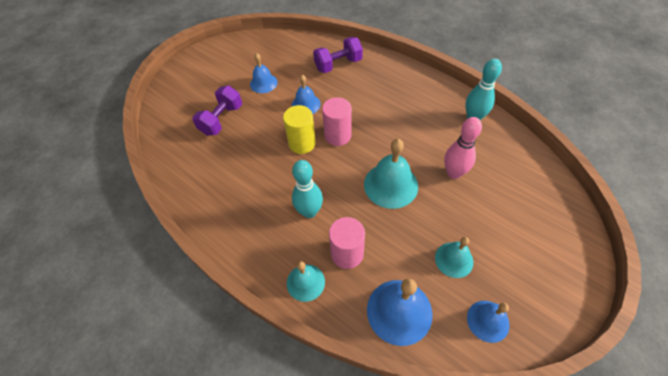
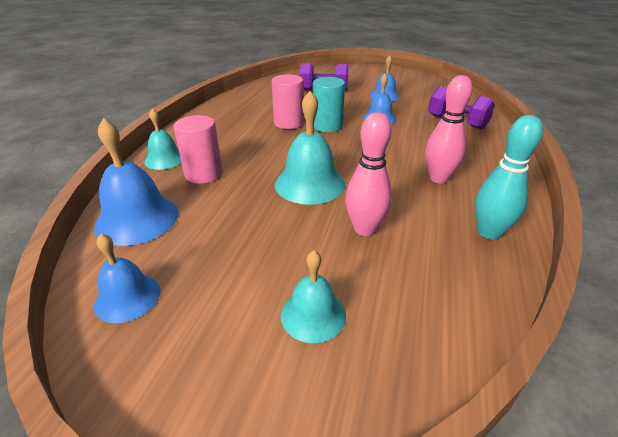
camera: 65 degrees right, 20 degrees down
yellow cylinder [283,105,316,154] -> turquoise cylinder [313,77,345,132]
turquoise bowling pin [292,160,323,218] -> none
pink cylinder [322,97,352,146] -> pink cylinder moved to [272,74,304,129]
turquoise bell [435,237,473,278] -> turquoise bell moved to [281,250,346,343]
none -> pink bowling pin [425,75,473,184]

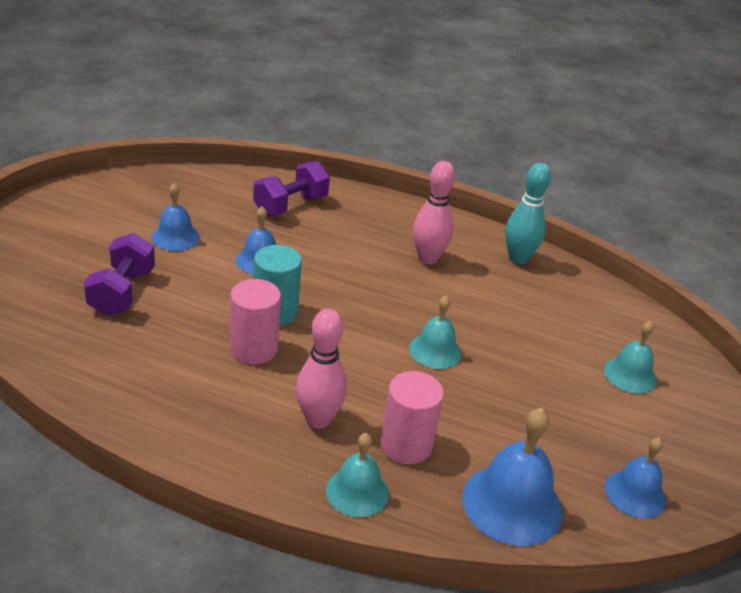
camera: 90 degrees left, 0 degrees up
turquoise bell [275,91,345,205] -> turquoise bell [409,296,462,369], size x0.62
pink bowling pin [345,112,392,236] -> pink bowling pin moved to [296,309,347,429]

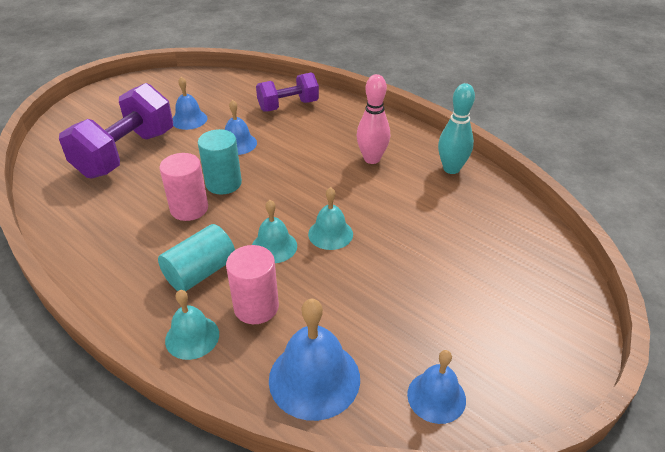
camera: 25 degrees right, 5 degrees up
purple dumbbell [84,233,155,316] -> purple dumbbell [59,83,173,179], size x1.61
pink bowling pin [296,309,347,429] -> turquoise cylinder [158,224,235,292]
turquoise bell [604,321,657,394] -> turquoise bell moved to [252,200,297,263]

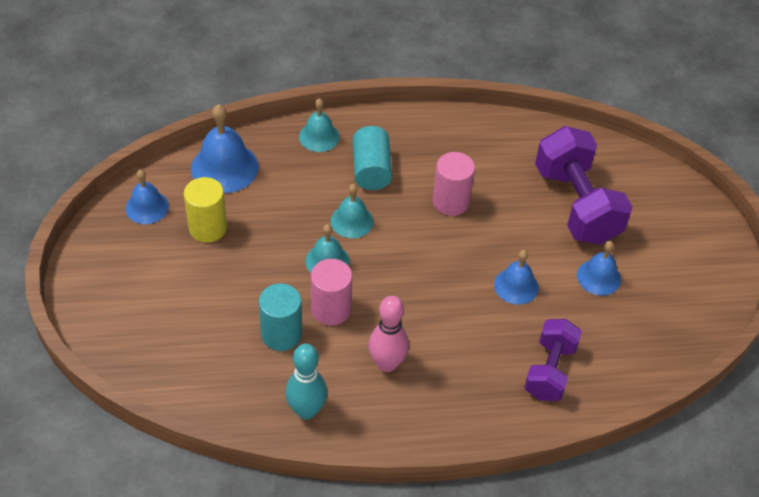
camera: 130 degrees right, 10 degrees up
turquoise cylinder [198,129,242,194] -> turquoise cylinder moved to [259,283,302,351]
pink cylinder [226,245,279,324] -> pink cylinder moved to [311,259,352,326]
none -> yellow cylinder [184,177,227,243]

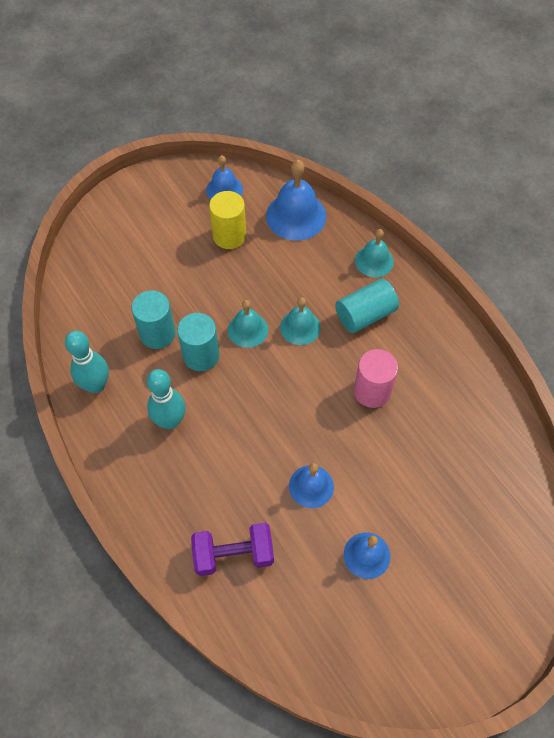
camera: 65 degrees right, 10 degrees up
pink cylinder [311,259,352,326] -> turquoise cylinder [177,313,219,371]
pink bowling pin [368,296,409,372] -> turquoise bowling pin [147,369,185,429]
purple dumbbell [535,126,633,245] -> none

